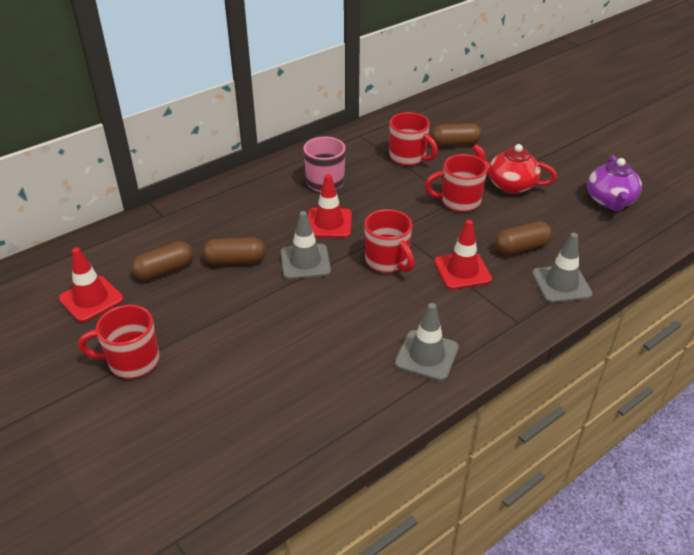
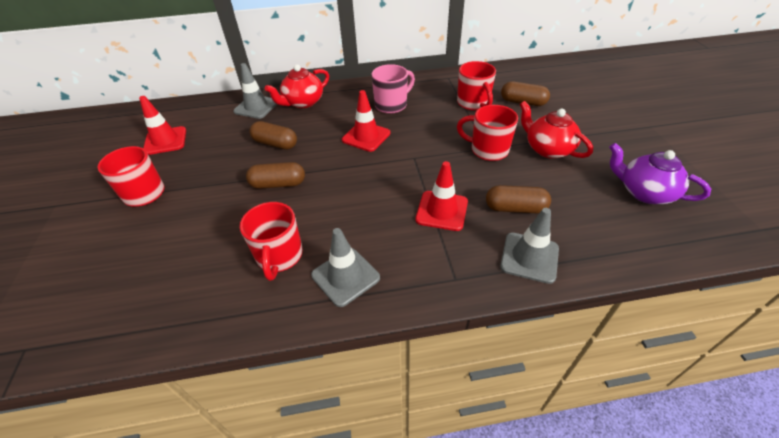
camera: 30 degrees right, 5 degrees up
brown capsule [131,241,194,281] -> brown capsule moved to [246,162,305,189]
grey traffic cone [281,211,331,279] -> grey traffic cone moved to [233,63,277,119]
red mug [364,209,414,273] -> red mug moved to [240,202,303,281]
purple teapot [587,155,642,211] -> purple teapot turned 90 degrees clockwise [609,143,711,204]
none -> red teapot [265,64,329,108]

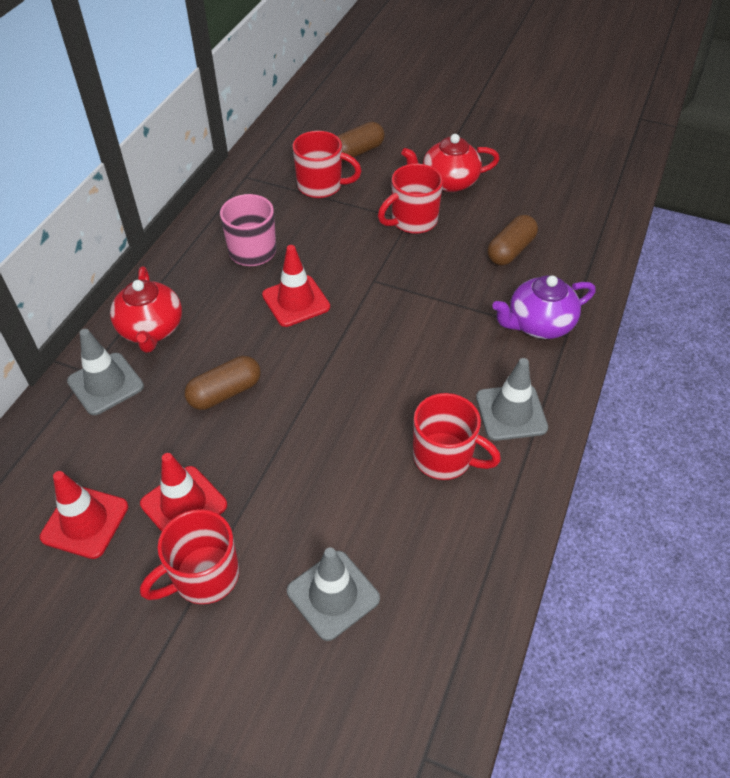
camera: 60 degrees left, 5 degrees up
brown capsule [246,162,305,189] -> none
red traffic cone [416,161,468,231] -> red traffic cone moved to [140,453,227,532]
grey traffic cone [500,208,559,284] -> grey traffic cone moved to [287,547,380,641]
purple teapot [609,143,711,204] -> purple teapot moved to [493,275,596,339]

